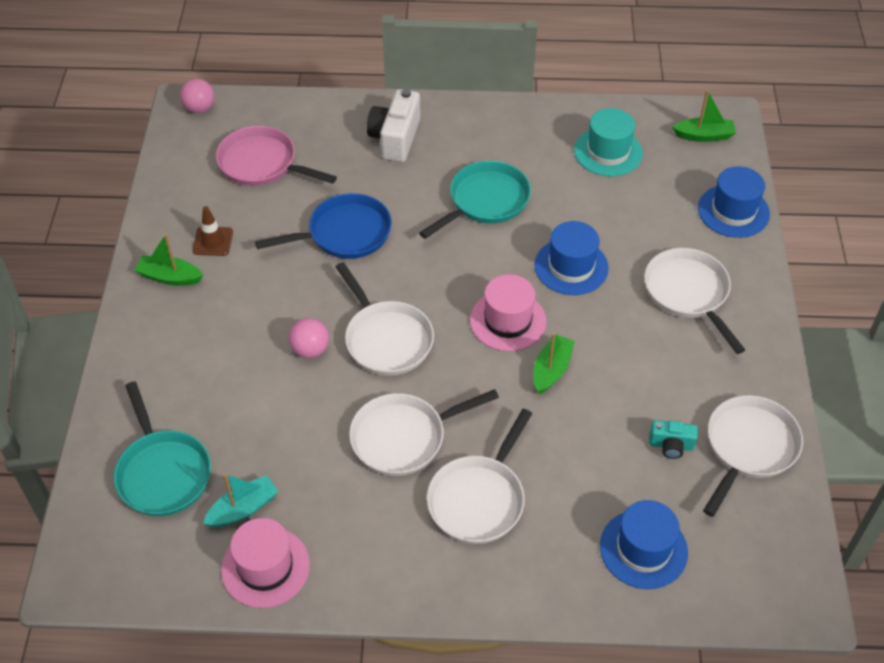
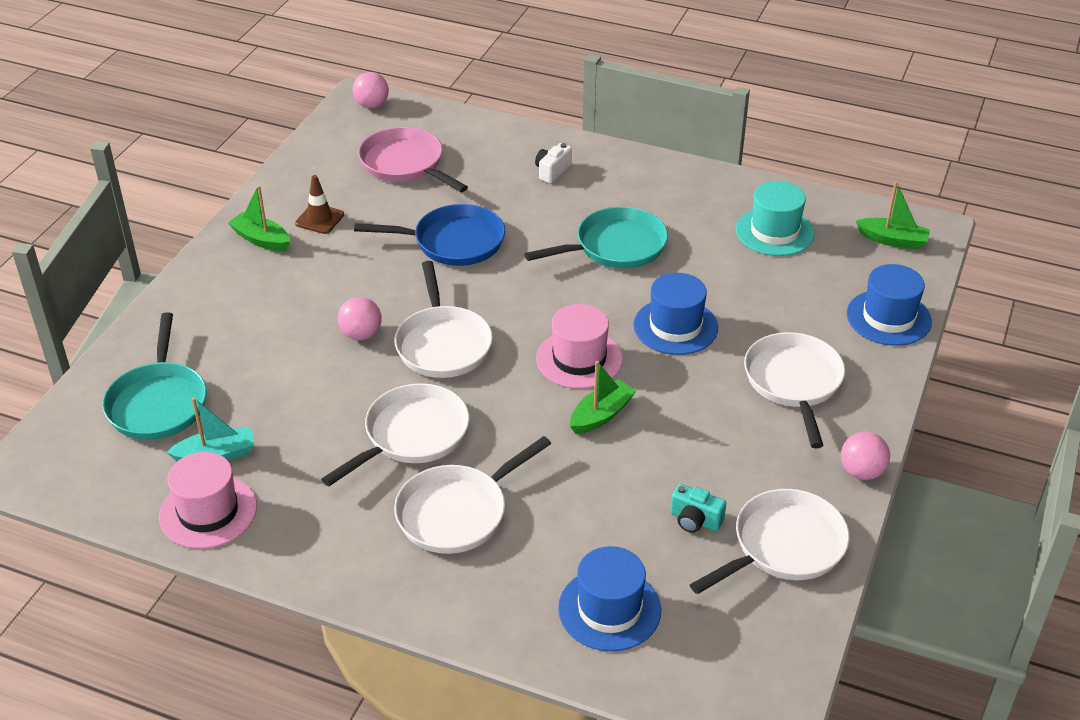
camera: 20 degrees right, 10 degrees down
white pan [349,389,499,476] -> white pan turned 135 degrees clockwise [321,383,469,486]
white camera [367,89,420,162] -> white camera [535,143,572,183], size x0.55
none -> pink ball [841,431,890,480]

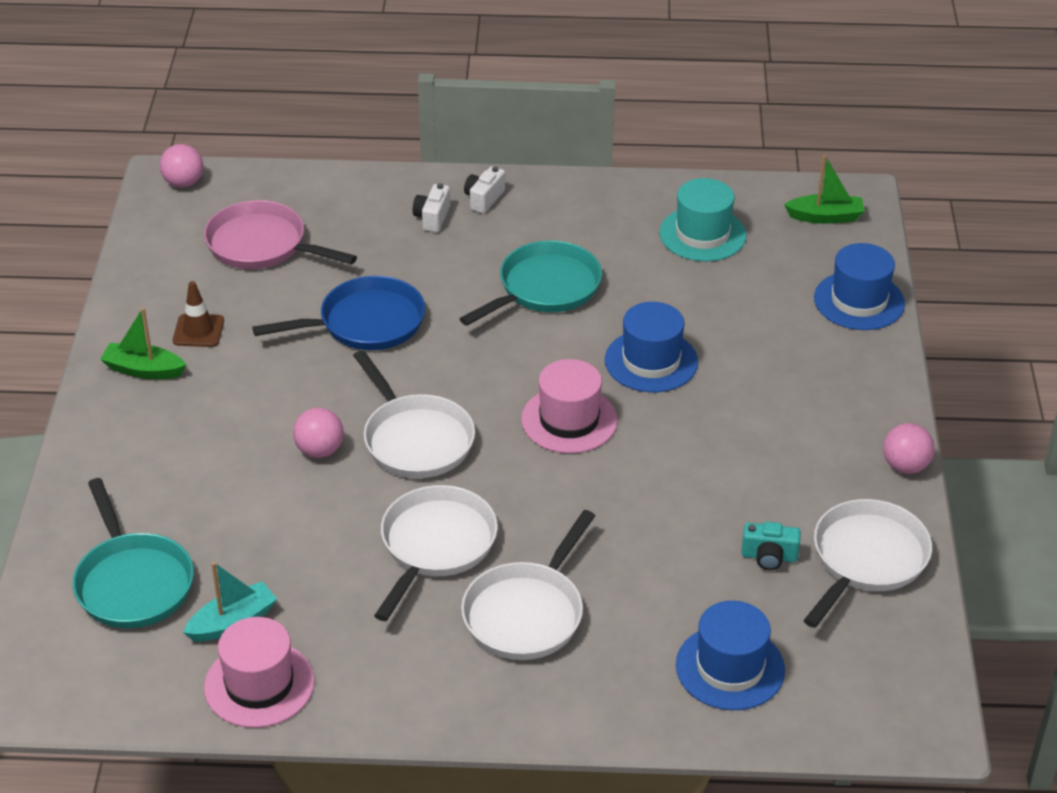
camera: 20 degrees left, 0 degrees up
green boat [570,361,636,434] -> none
white pan [744,332,845,448] -> none
none -> white camera [464,166,505,214]

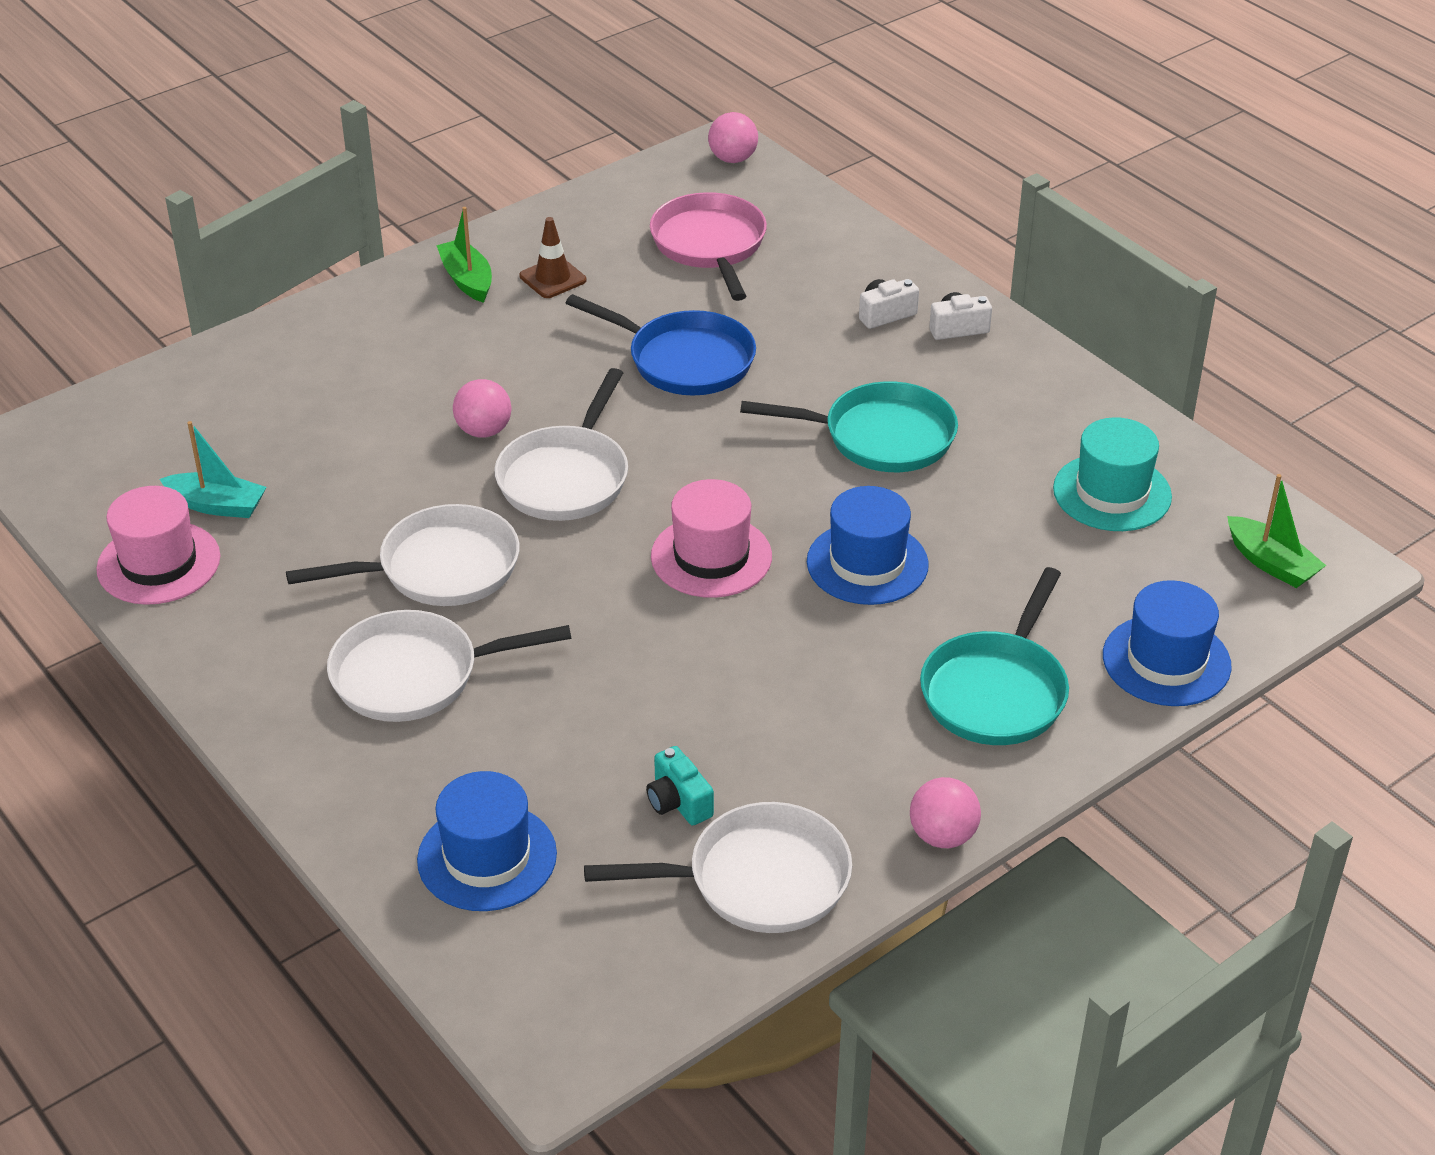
camera: 50 degrees right, 0 degrees up
turquoise pan [73,478,194,628] -> turquoise pan moved to [920,567,1069,745]

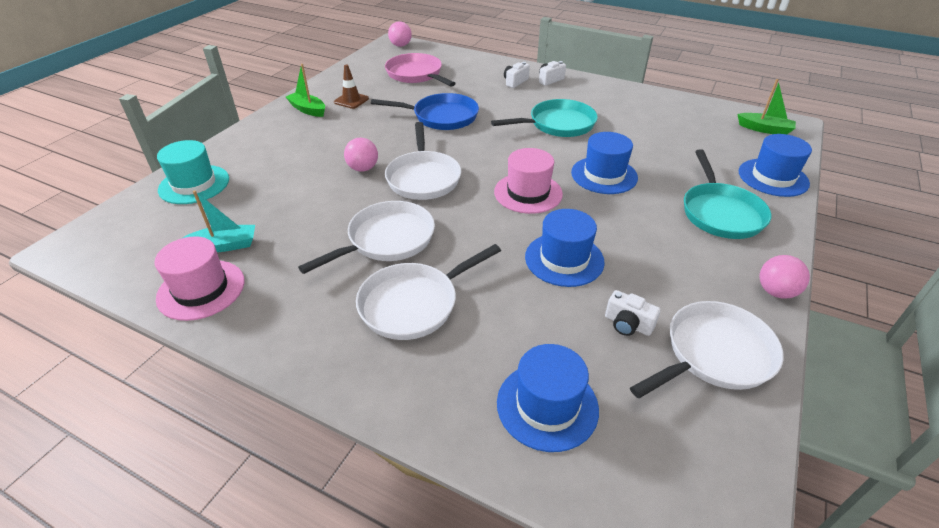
camera: 25 degrees left, 0 degrees up
turquoise camera [646,746,714,826] -> white camera [605,290,661,336]
turquoise hat [1053,417,1172,531] -> turquoise hat moved to [157,140,229,204]
none -> blue hat [525,209,605,287]

